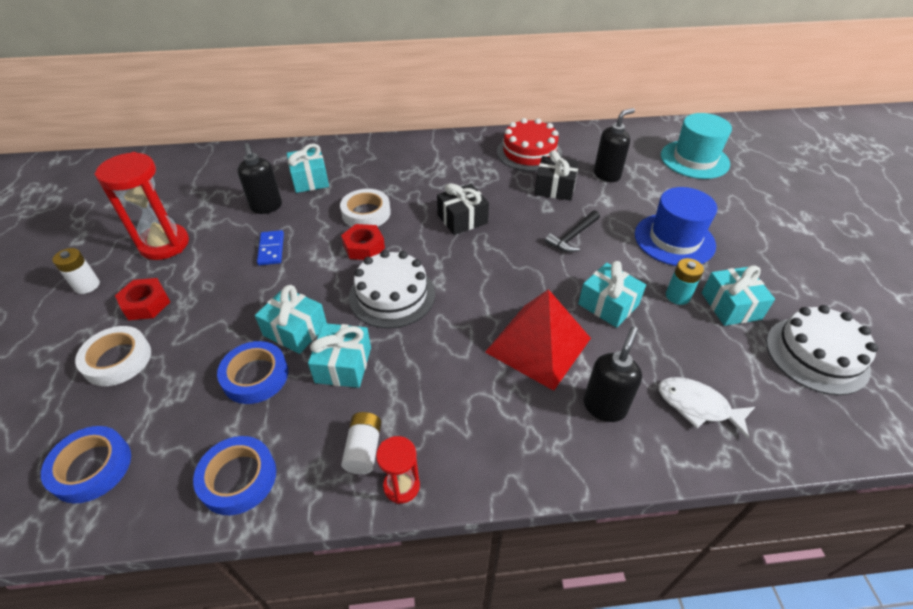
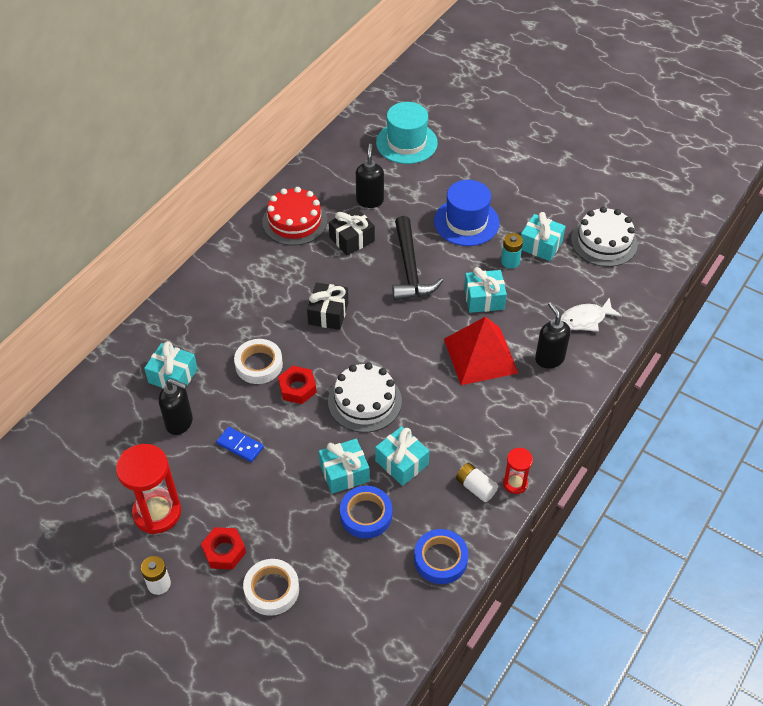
camera: 50 degrees left, 5 degrees up
blue tape [41,426,131,504] -> none
black hammer [545,210,600,252] -> black hammer [392,216,443,301], size x1.73

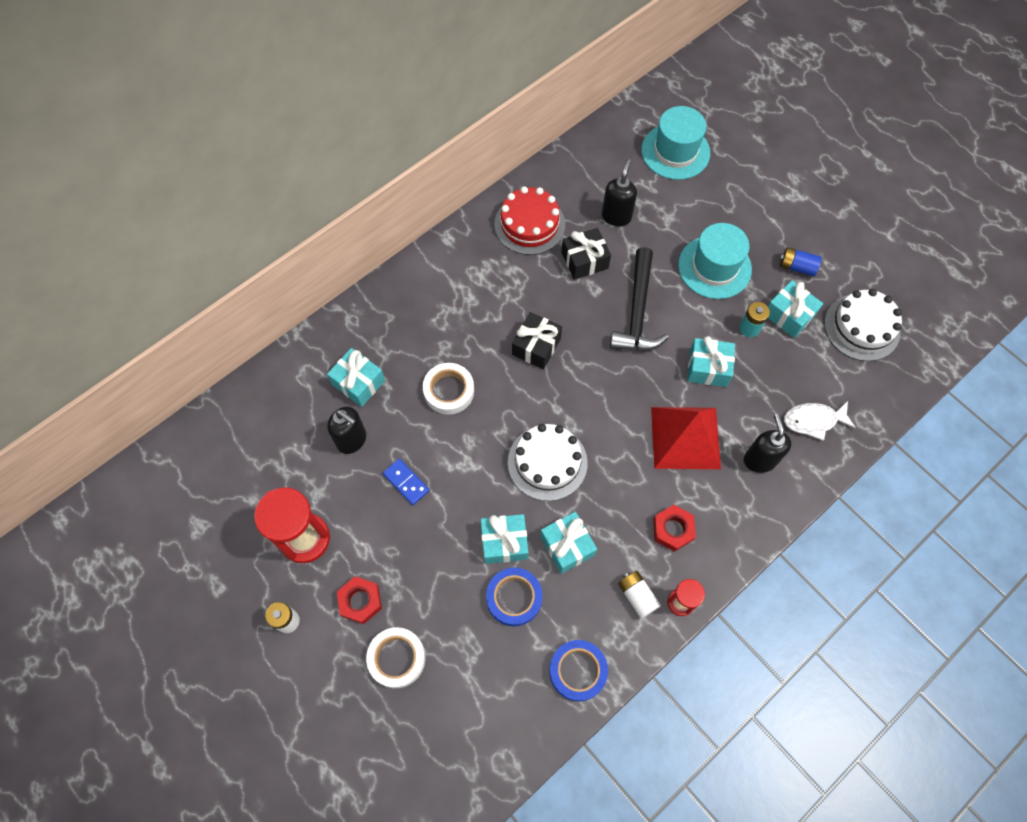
camera: 15 degrees right, 15 degrees up
red nut [278,366,317,404] -> red nut moved to [653,505,696,552]
blue hat [434,180,500,246] -> turquoise hat [678,223,752,299]
none -> blue battery [780,247,822,277]

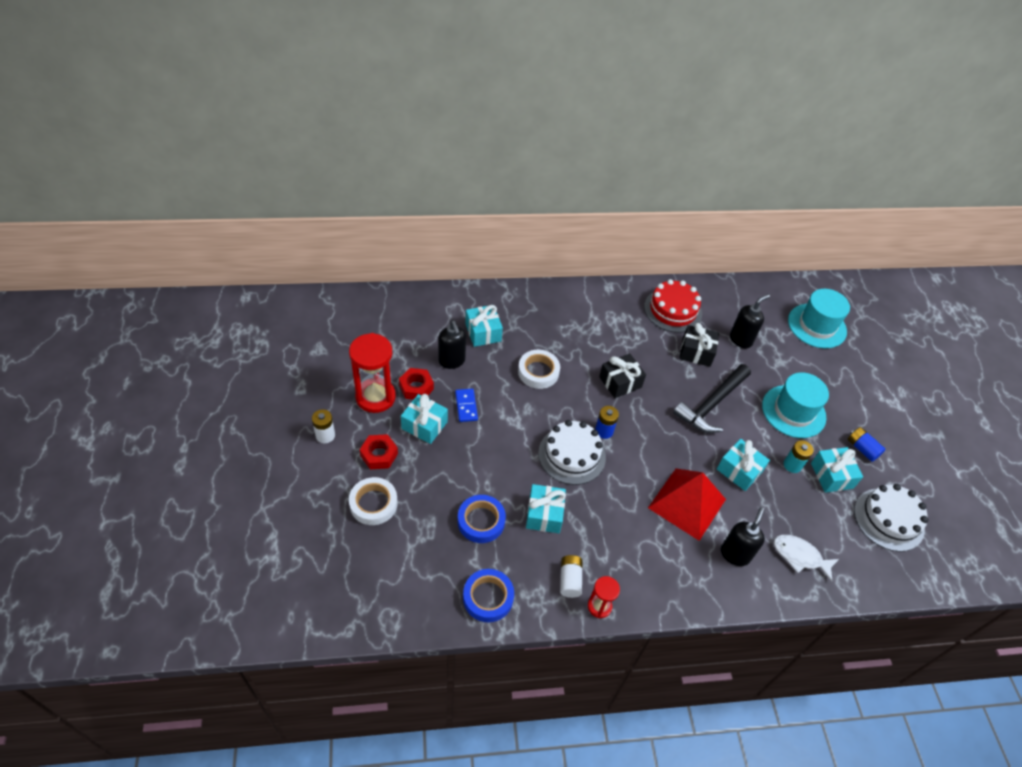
camera: 30 degrees right, 15 degrees down
turquoise gift [481,514,529,564] -> turquoise gift moved to [401,394,448,444]
red nut [653,505,696,552] -> red nut moved to [399,368,434,400]
none -> blue battery [595,406,619,439]

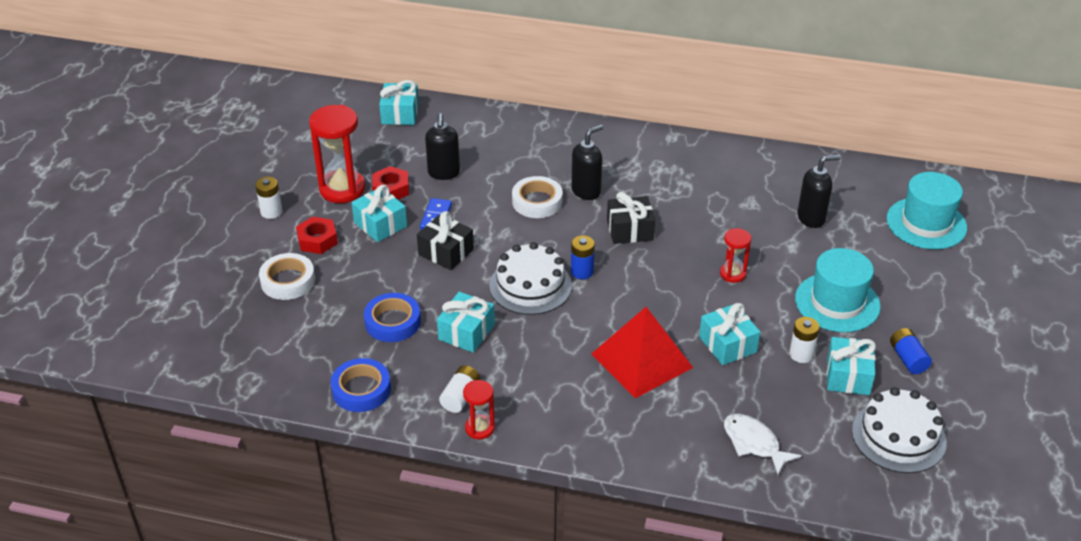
camera: 25 degrees right, 10 degrees down
turquoise gift [465,305,503,347] -> turquoise gift moved to [379,80,419,125]
red cake [644,279,702,333] -> none
black hammer [673,364,751,433] -> red hourglass [720,228,751,283]
black gift [679,323,719,367] -> black gift moved to [417,211,474,270]
black soap dispenser [721,507,765,566] -> black soap dispenser moved to [571,125,603,200]
turquoise battery [784,440,814,473] -> white battery [789,317,820,363]

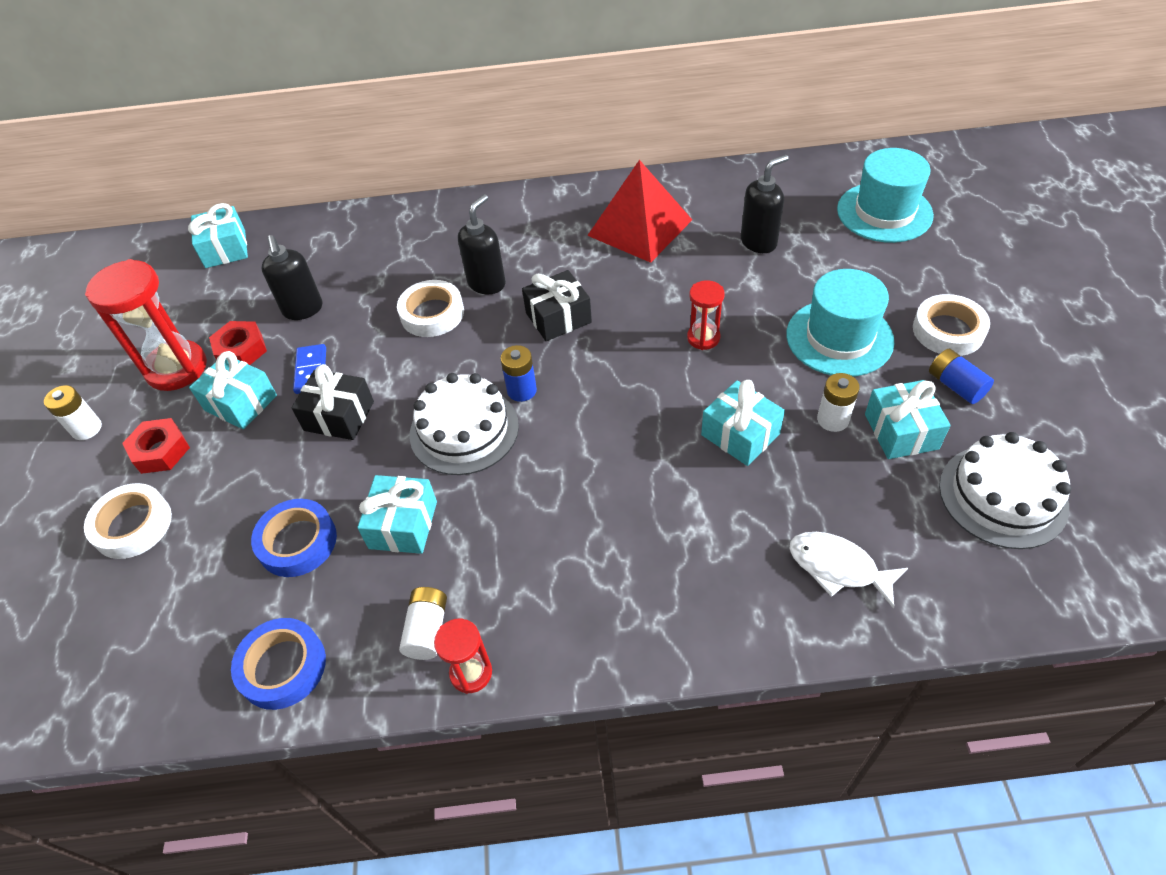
camera: 15 degrees left, 10 degrees up
red pyramid [591,307,693,398] -> red pyramid moved to [587,160,692,263]
none -> white tape [913,294,990,356]

